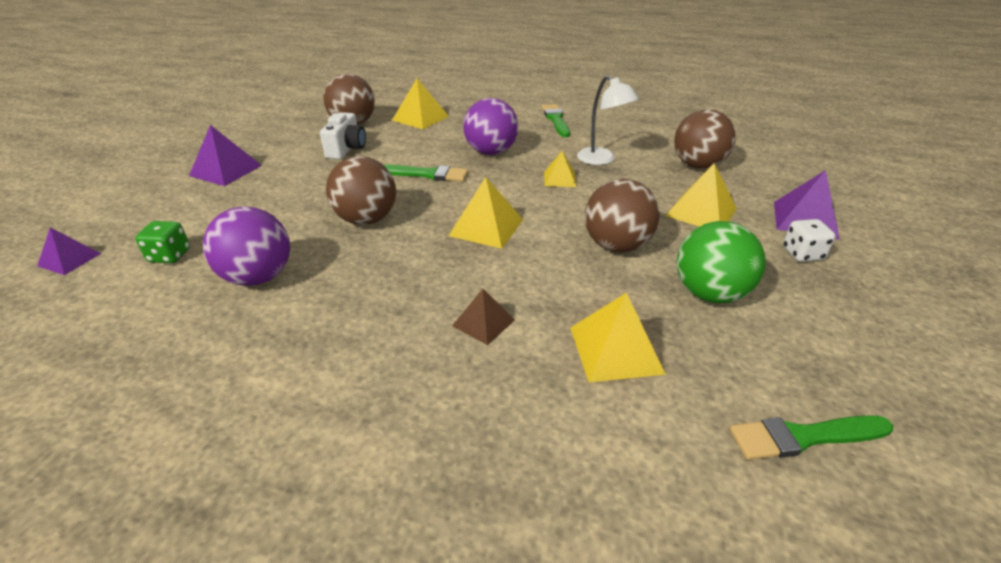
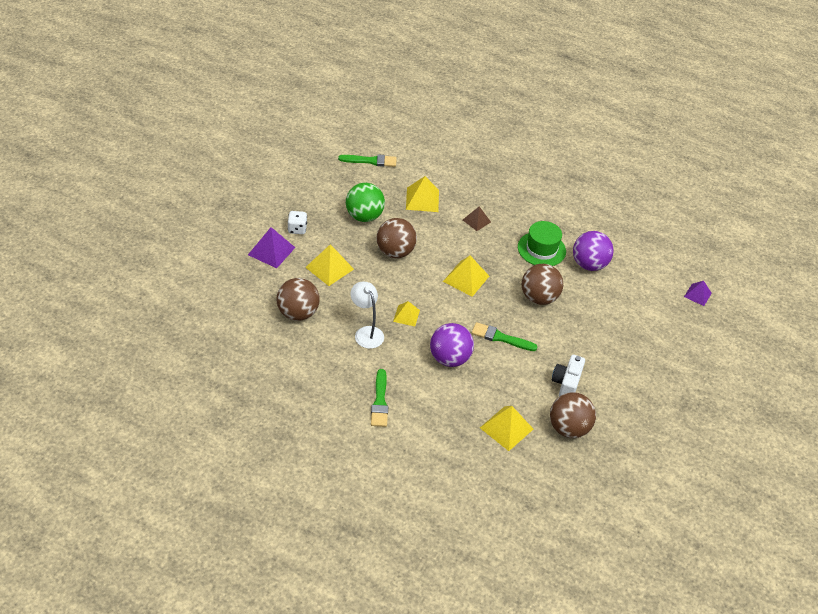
camera: 175 degrees left, 10 degrees up
green dice [136,221,190,263] -> none
purple pyramid [189,125,262,186] -> none
none -> green hat [518,221,566,266]

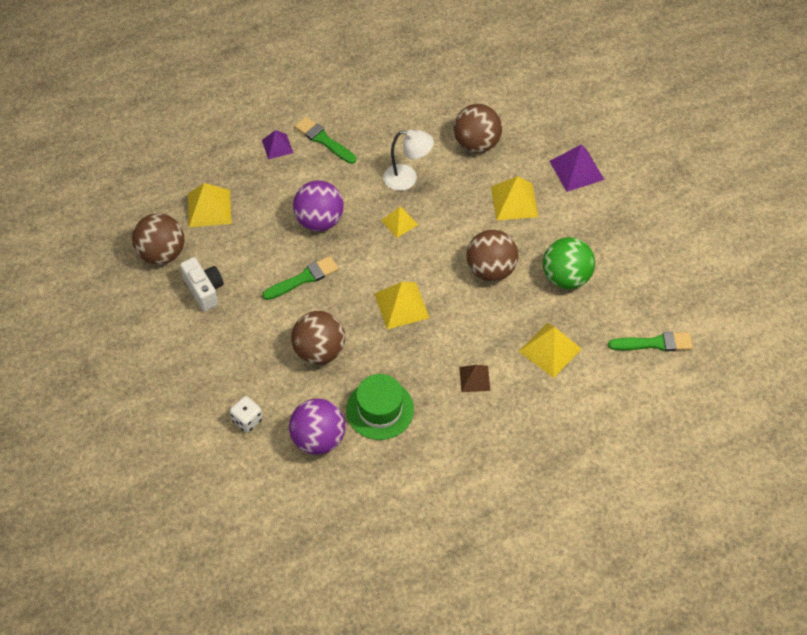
camera: 135 degrees right, 10 degrees up
white dice [288,211,307,234] -> white dice moved to [230,396,263,433]
green brush [338,154,397,167] -> green brush turned 135 degrees counterclockwise [608,332,693,351]
purple pyramid [684,281,712,306] -> purple pyramid moved to [262,130,293,159]

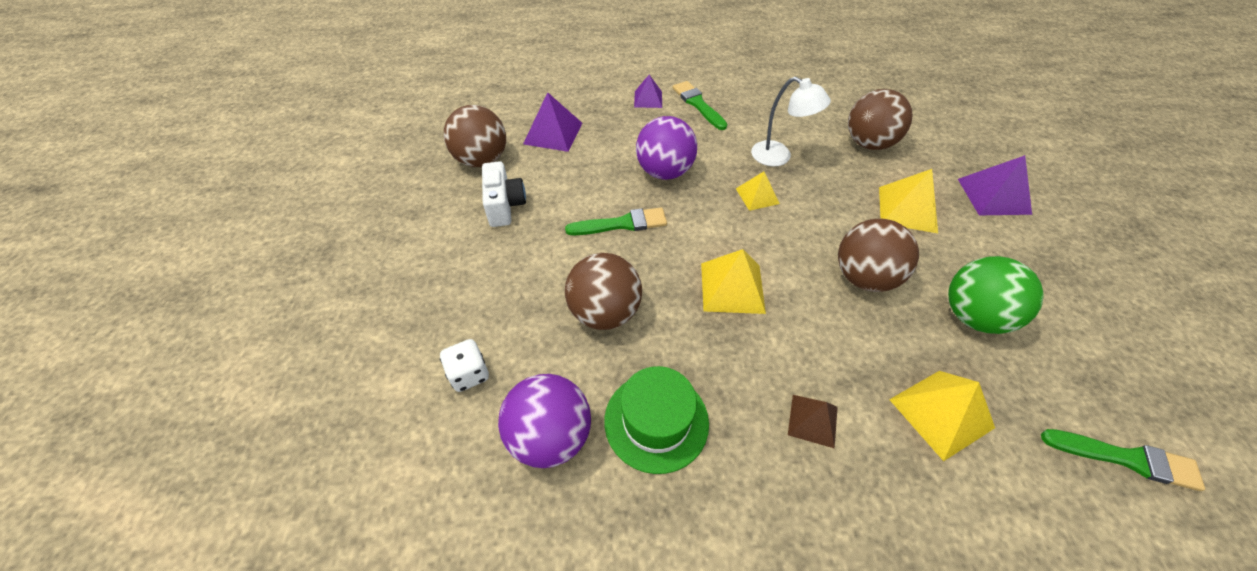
camera: 20 degrees right, 5 degrees down
yellow pyramid [188,183,231,227] -> purple pyramid [523,92,582,152]

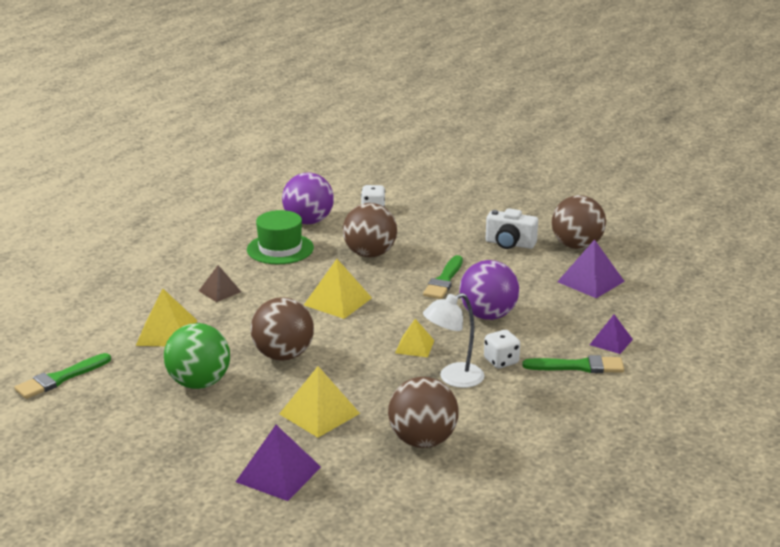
camera: 120 degrees right, 25 degrees down
none -> white dice [484,330,520,368]

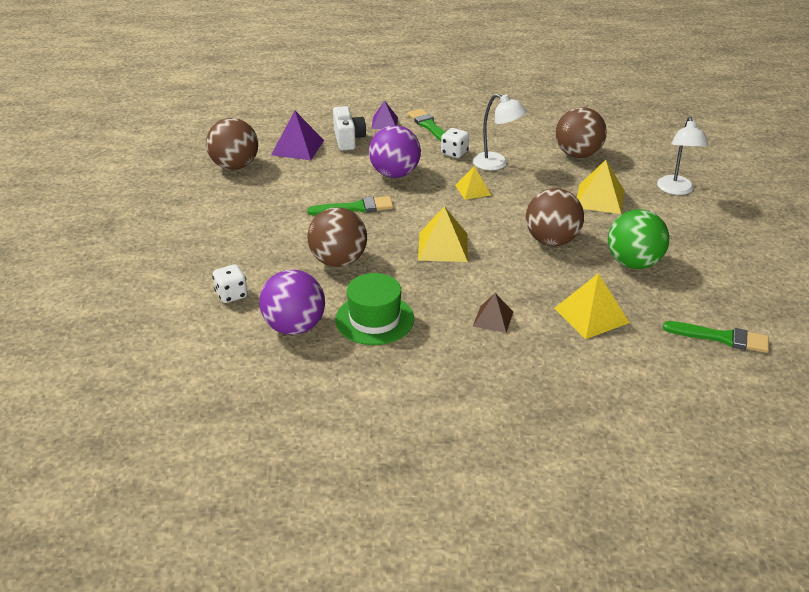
camera: 120 degrees left, 10 degrees up
purple pyramid [236,425,321,501] -> white lamp [657,117,708,195]
white camera [486,208,538,249] -> white camera moved to [333,106,366,151]

